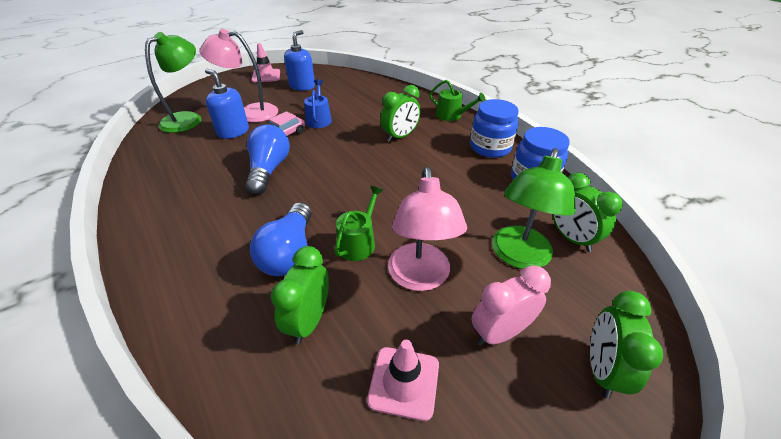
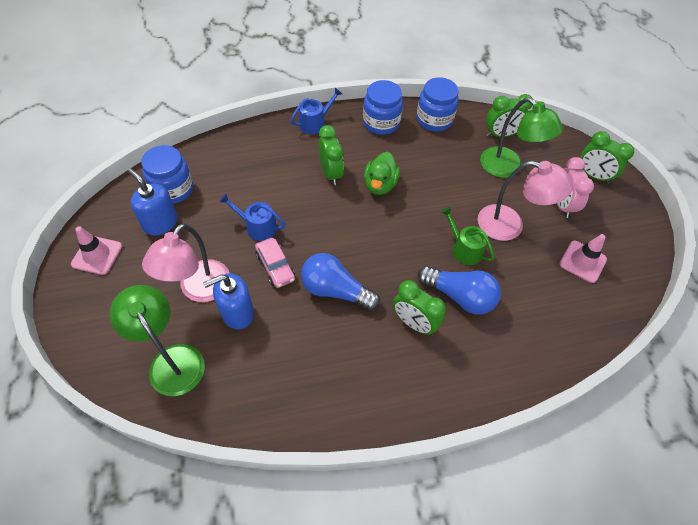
camera: 70 degrees left, 15 degrees up
green clock [271,246,329,344] -> green clock moved to [393,280,446,335]
green watering can [430,80,485,121] -> blue watering can [290,88,342,134]
none -> blue jar [141,145,193,204]
none -> green duck [364,152,400,195]

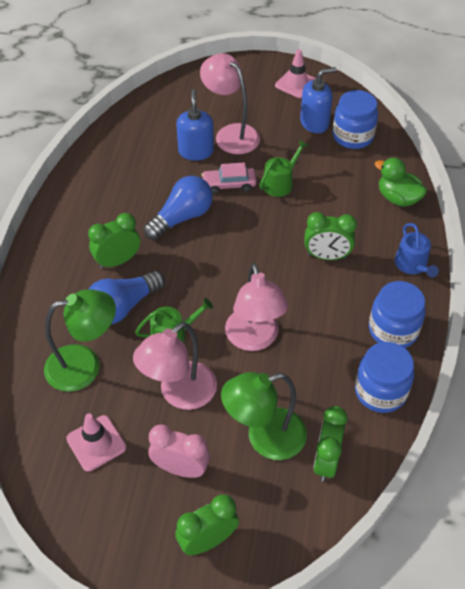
camera: 115 degrees right, 5 degrees down
green lamp [109,285,205,396] -> green lamp moved to [44,289,116,392]
blue watering can [219,194,286,241] -> green watering can [259,140,308,197]
green duck [364,152,400,195] -> green duck moved to [375,158,427,207]
none -> pink lamp [225,263,288,351]

